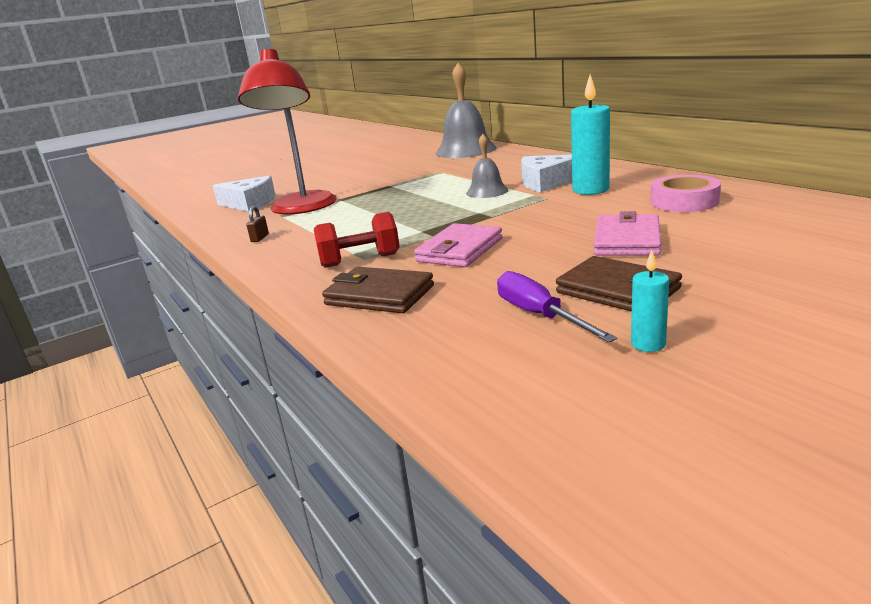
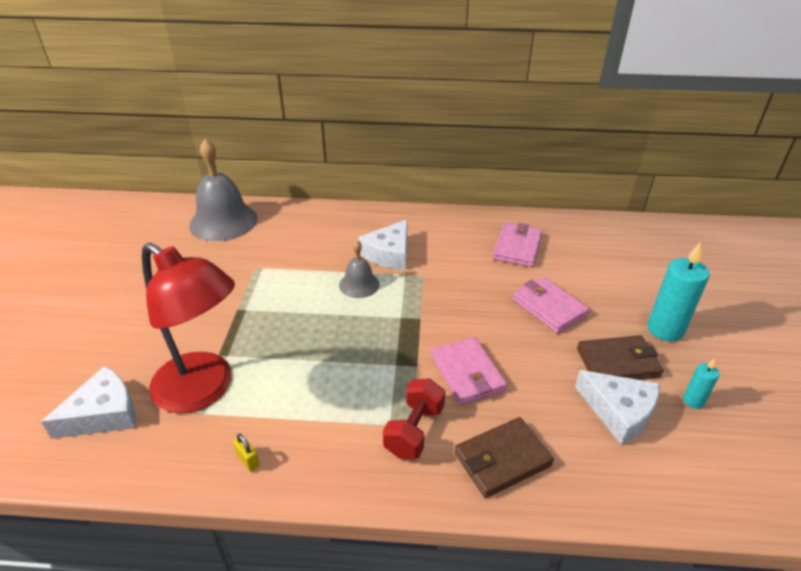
camera: 55 degrees left, 15 degrees up
brown padlock [246,206,269,242] -> yellow padlock [233,433,260,471]
purple screwdriver [497,271,617,343] -> white cheese [575,370,659,445]
turquoise candle [571,75,610,195] -> turquoise candle moved to [647,242,710,341]
pink tape [650,175,721,212] -> pink wallet [493,223,543,267]

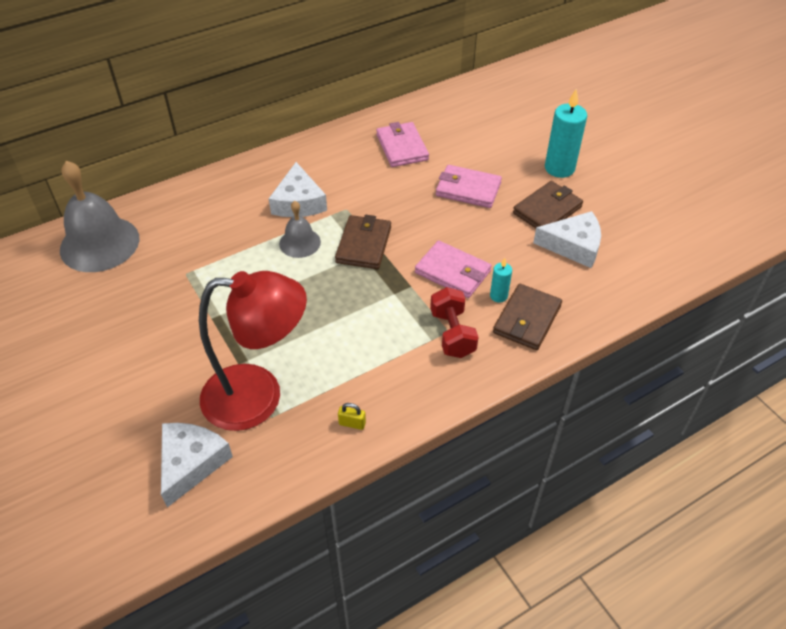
camera: 35 degrees left, 10 degrees up
turquoise candle [683,358,720,409] -> turquoise candle moved to [490,258,512,303]
none -> brown wallet [335,215,391,269]

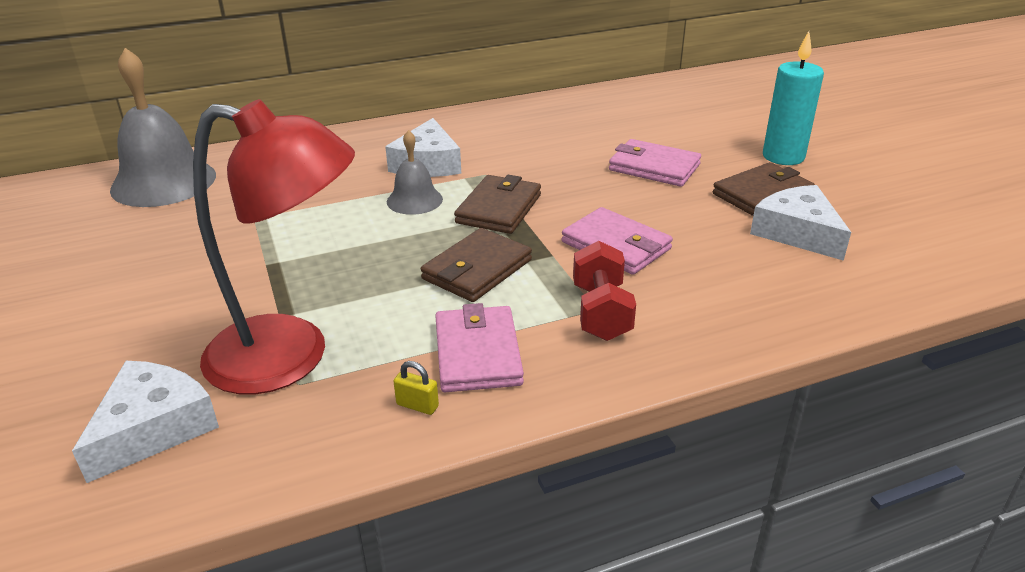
camera: 10 degrees right, 15 degrees down
pink wallet [376,122,429,167] -> pink wallet moved to [435,303,524,392]
turquoise candle [490,258,512,303] -> none
brown wallet [493,284,562,350] -> brown wallet moved to [421,228,532,302]
white cheese [533,211,601,268] -> white cheese turned 135 degrees counterclockwise [750,185,851,261]

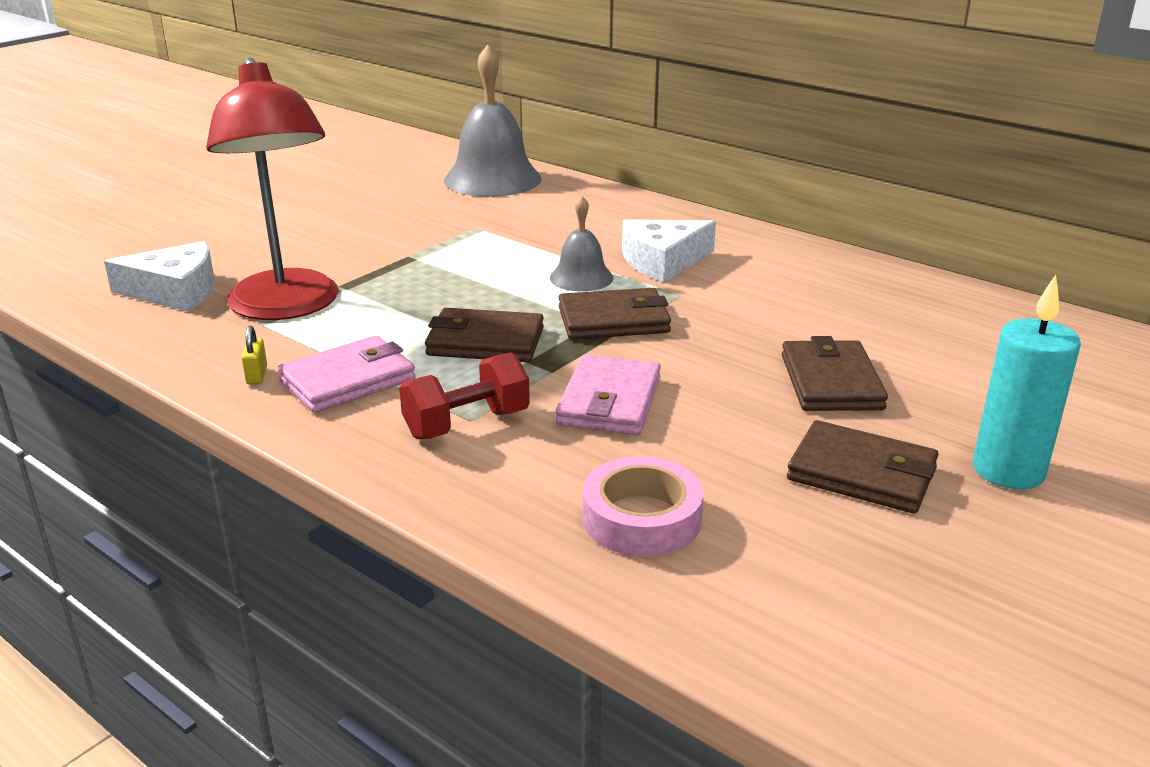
camera: 60 degrees right, 5 degrees down
pink wallet [609,139,701,187] -> brown wallet [782,336,888,411]
white cheese [750,185,851,261] -> none
none -> pink tape [582,456,704,557]

